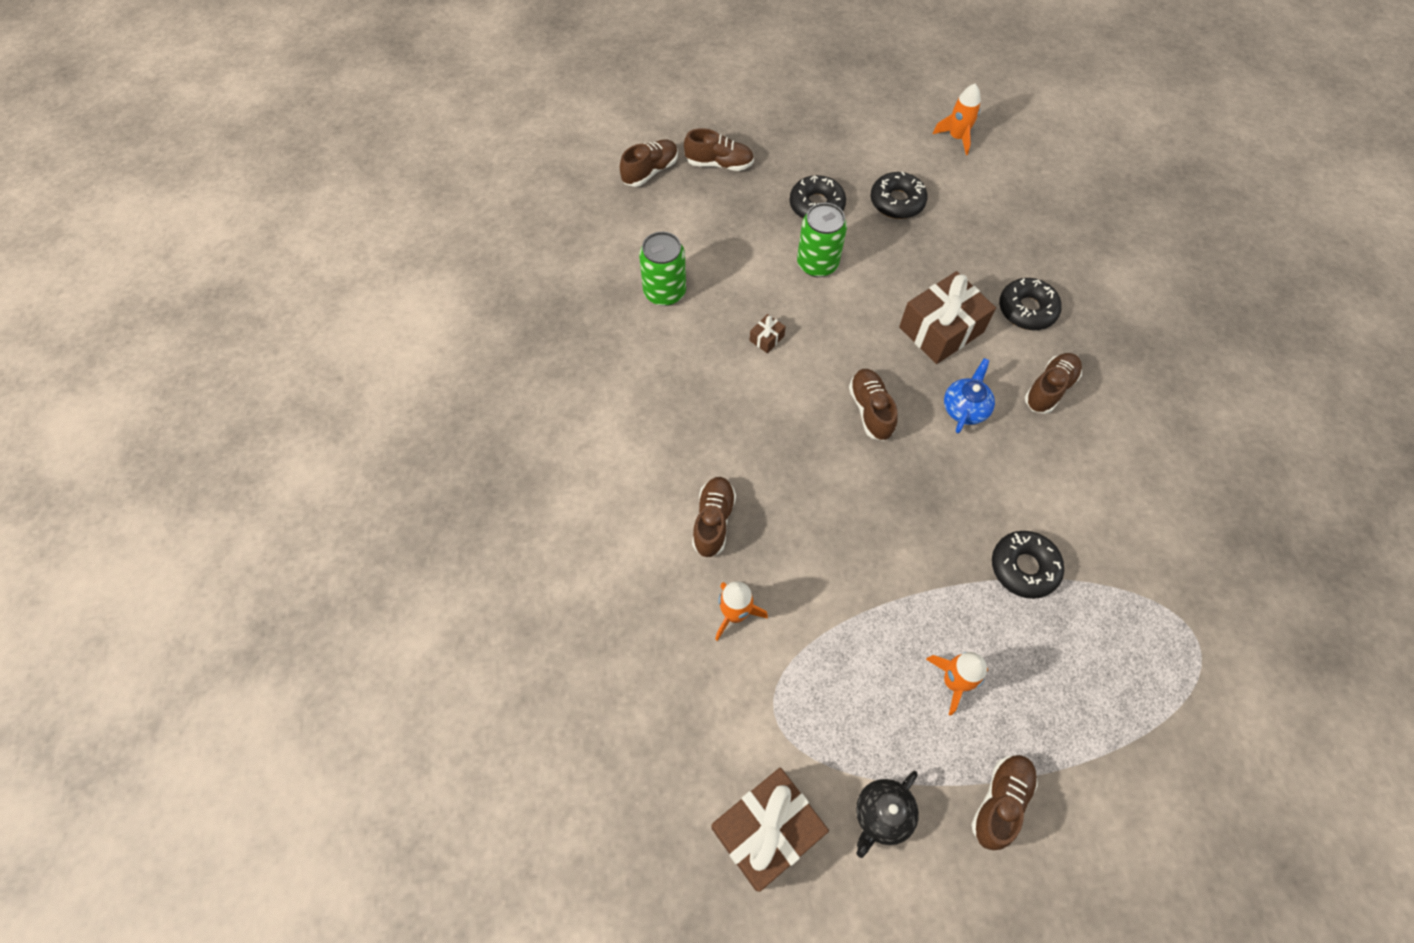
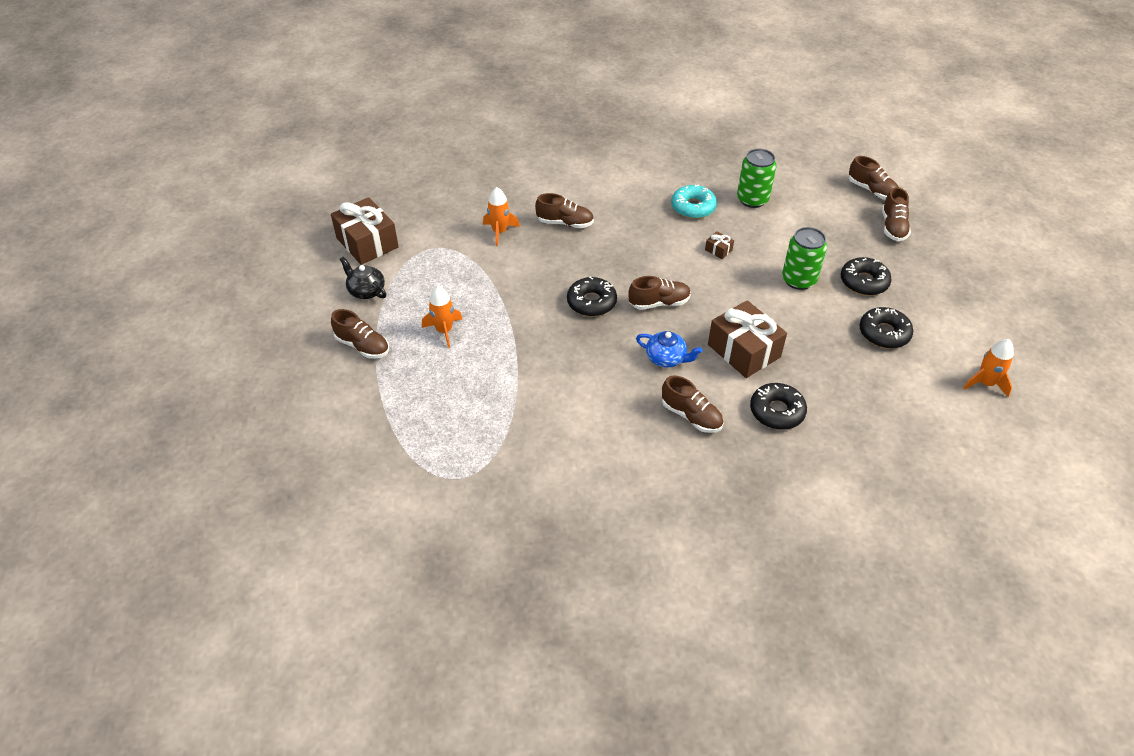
camera: 90 degrees right, 15 degrees down
black donut [992,531,1064,599] -> black donut moved to [567,277,617,317]
none -> turquoise donut [671,185,717,219]

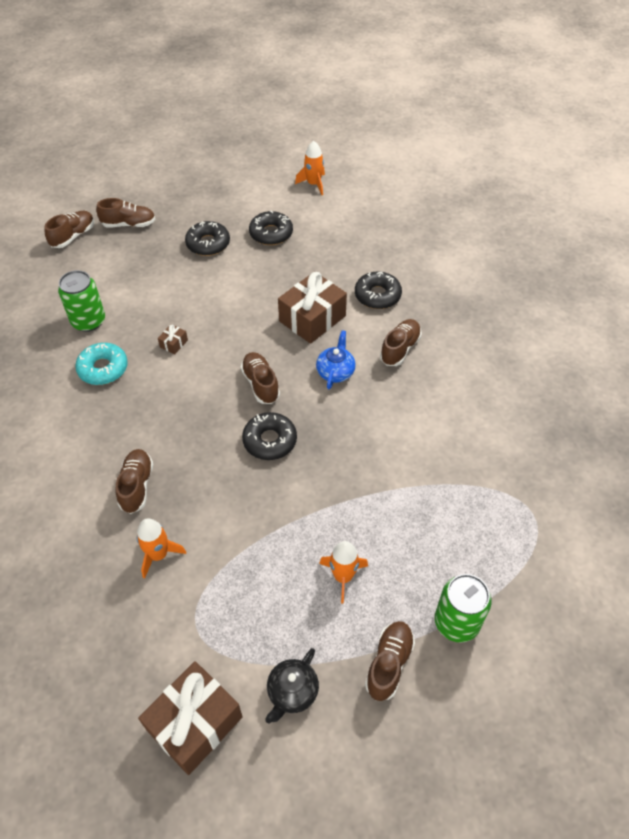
camera: 100 degrees left, 5 degrees up
green can [782,227,827,290] -> green can moved to [435,574,492,643]

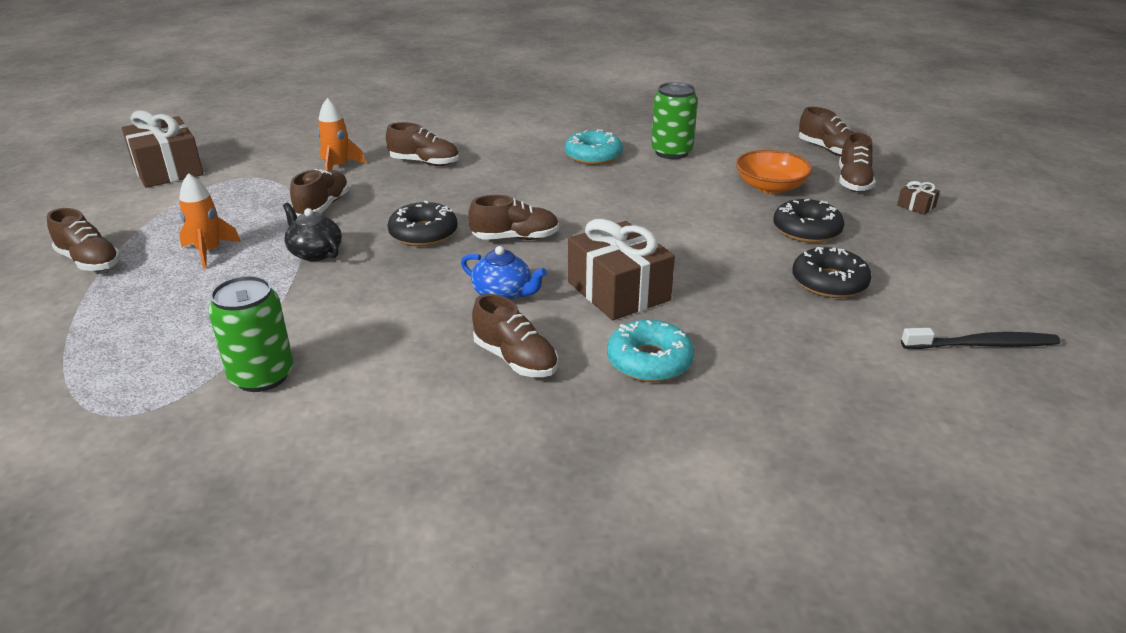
camera: 105 degrees right, 20 degrees down
brown gift [158,324,188,354] -> brown gift moved to [897,181,940,215]
black teapot [265,648,319,723] -> black teapot moved to [283,203,342,261]
orange rocket [295,141,325,195] -> black toothbrush [901,328,1060,349]
black donut [355,272,402,309] -> turquoise donut [607,320,694,382]
green can [435,574,492,643] -> green can moved to [208,276,293,392]
none -> brown shoe [290,169,349,216]
none -> orange bowl [736,150,812,194]

